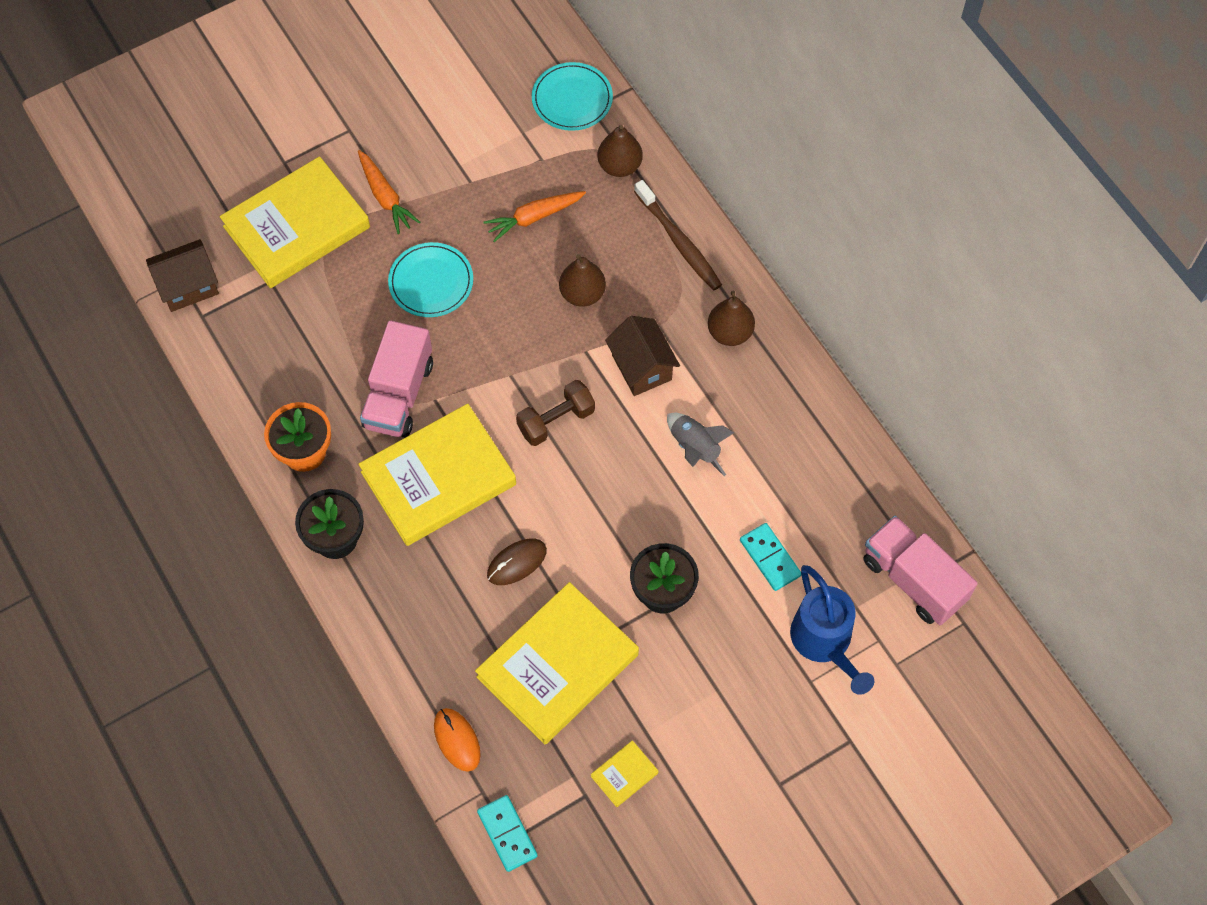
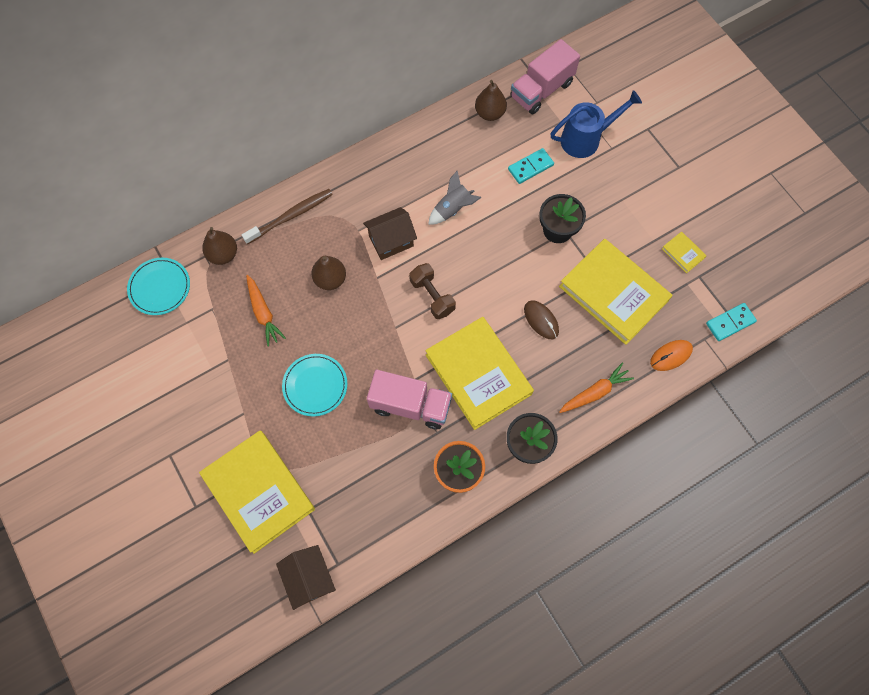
camera: 90 degrees left, 5 degrees up
orange carrot [358,150,420,234] -> orange carrot moved to [559,363,634,413]
brown pear [708,291,755,346] -> brown pear moved to [475,80,507,121]

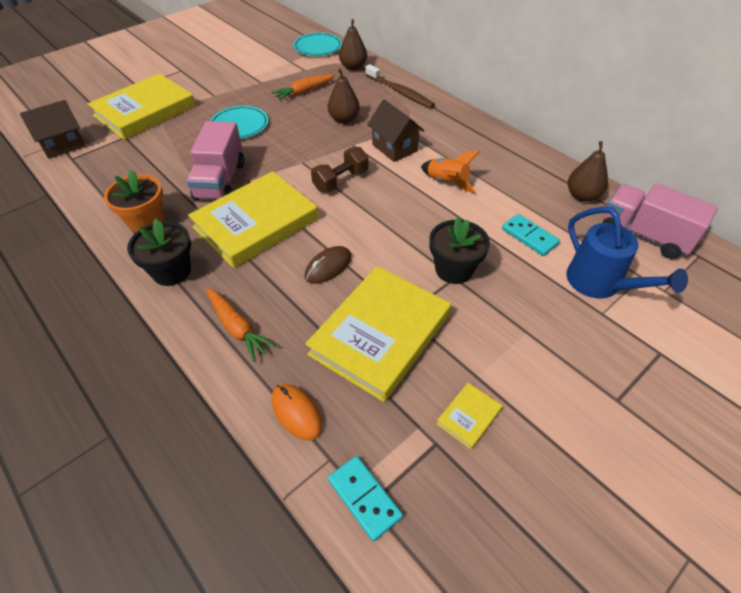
camera: 80 degrees right, 20 degrees down
grey rocket [428,171,481,225] -> orange rocket [421,151,480,194]

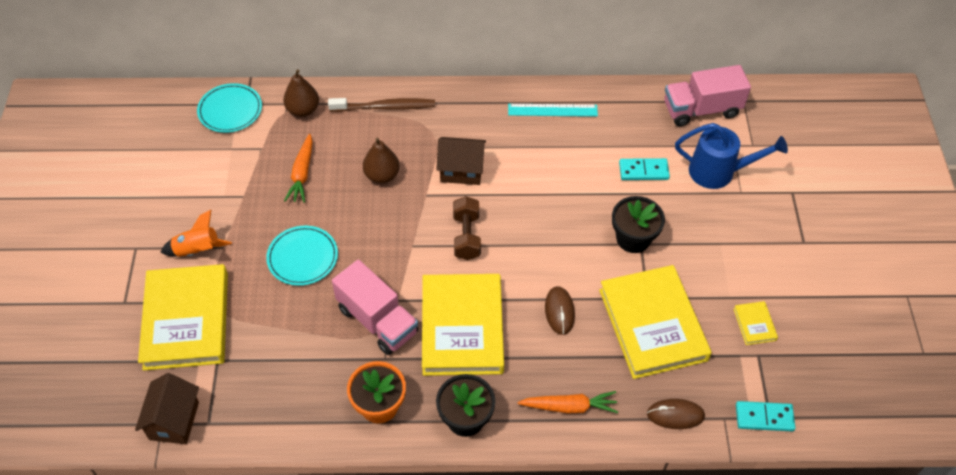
camera: 50 degrees left, 5 degrees up
orange mouse [272,384,322,440] -> brown mouse [647,399,705,429]
orange rocket [421,151,480,194] -> orange rocket moved to [161,210,232,257]
brown pear [568,141,608,202] -> none
none -> turquoise ruler [508,104,598,117]

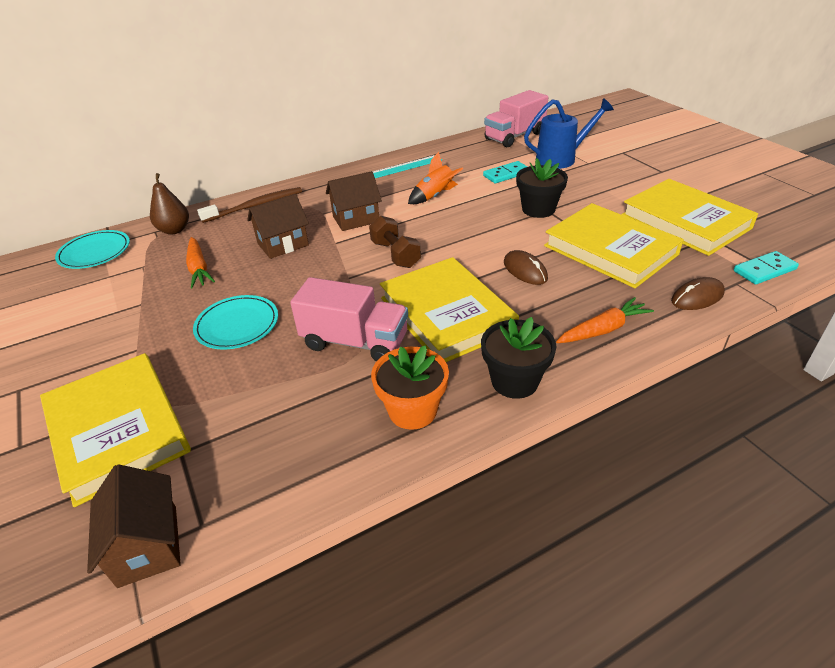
camera: 25 degrees left, 15 degrees down
orange rocket [161,210,232,257] -> orange rocket moved to [408,152,463,204]
brown pear [363,138,400,184] -> brown house [247,194,309,259]
yellow book [734,301,778,345] -> yellow book [621,179,758,256], size x2.48

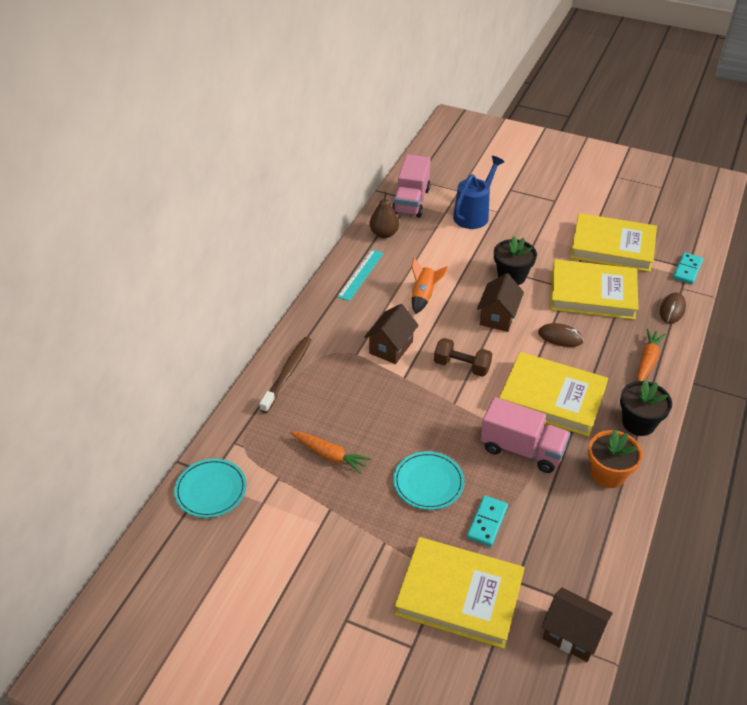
camera: 40 degrees left, 5 degrees up
brown pear [150,173,189,235] -> brown pear moved to [369,192,399,238]
brown house [247,194,309,259] -> brown house moved to [477,273,524,332]
pink truck [290,277,408,361] -> pink truck turned 45 degrees clockwise [480,397,570,473]
turquoise domino [483,161,528,184] -> turquoise domino moved to [467,495,508,547]

